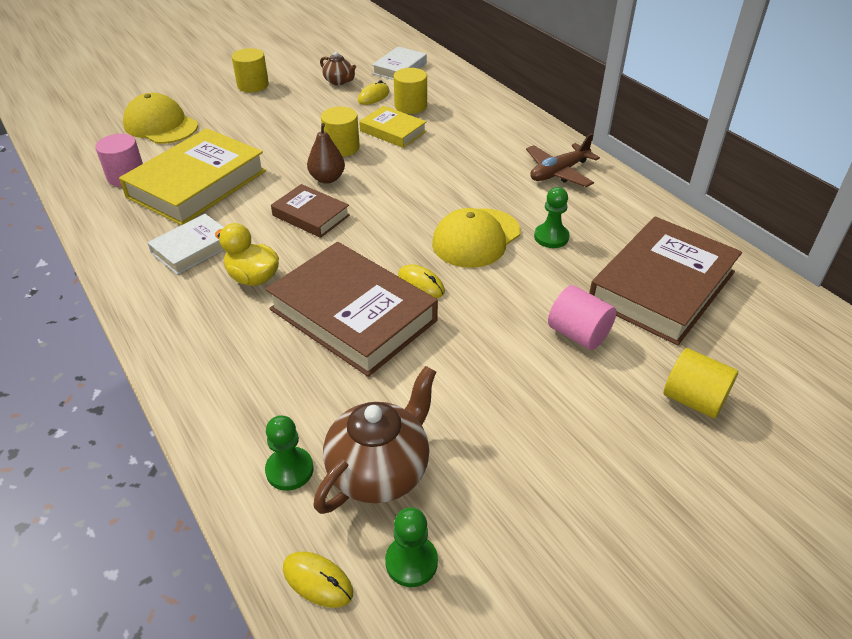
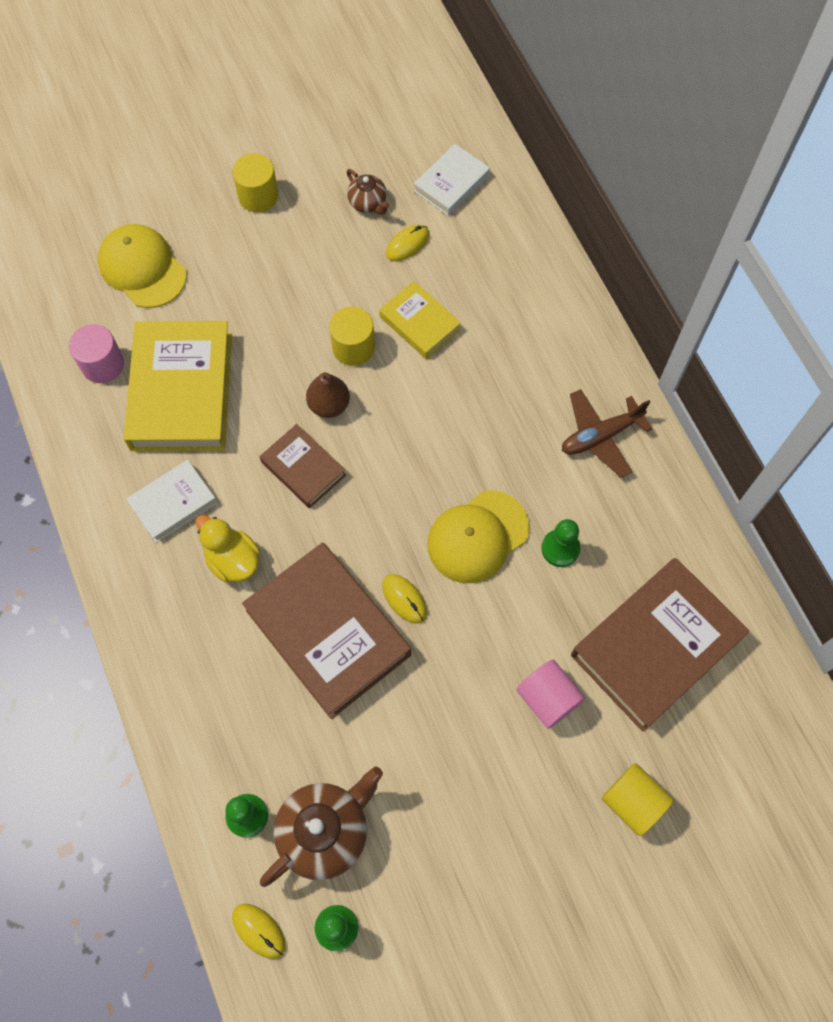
camera: 10 degrees right, 25 degrees up
yellow book [119,128,266,225] -> yellow book turned 45 degrees counterclockwise [124,321,232,451]
yellow cylinder [394,68,427,114] -> none

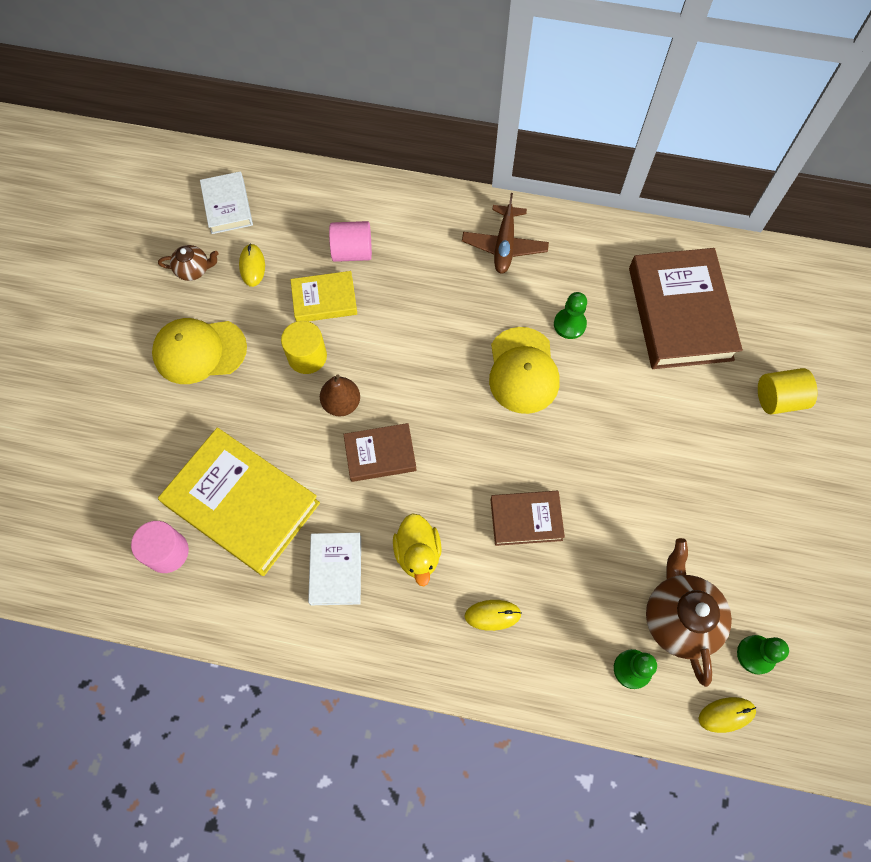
camera: 55 degrees left, 0 degrees up
yellow cap [98,224,187,308] -> yellow cap moved to [152,318,247,384]
yellow duck [196,515,260,582] -> yellow duck turned 90 degrees counterclockwise [393,513,442,586]
yellow cylinder [232,153,279,212] -> none
brown book [242,542,411,719] -> brown book [490,491,565,546], size x0.53
yellow mouse [382,574,427,624] -> yellow mouse moved to [465,600,522,631]
pink cylinder [516,660,585,729] -> pink cylinder moved to [329,221,372,262]

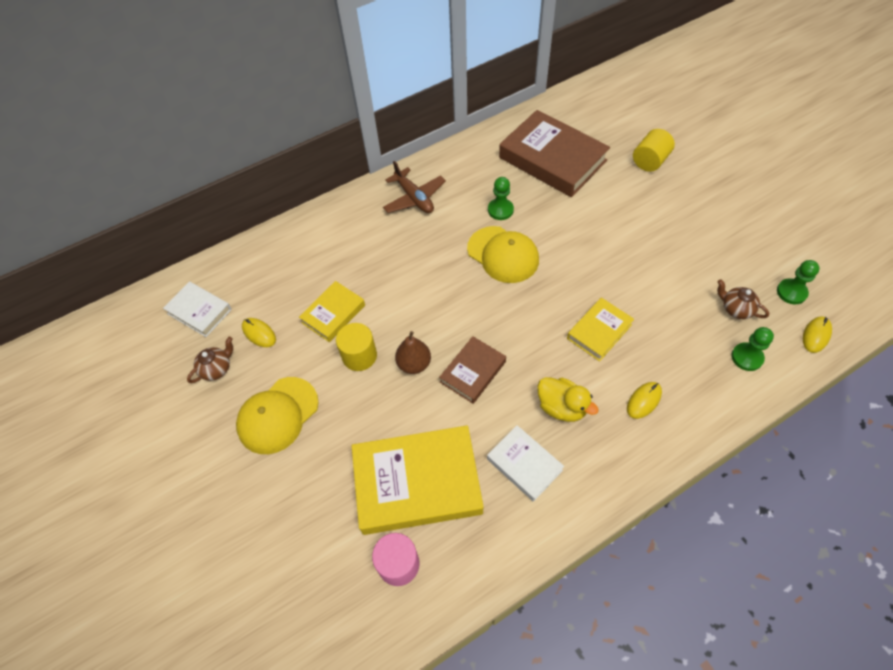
camera: 40 degrees left, 10 degrees down
pink cylinder [329,221,372,262] -> none
brown book [490,491,565,546] -> yellow book [567,298,634,361]
brown teapot [646,538,732,687] -> brown teapot [717,279,769,319], size x0.54

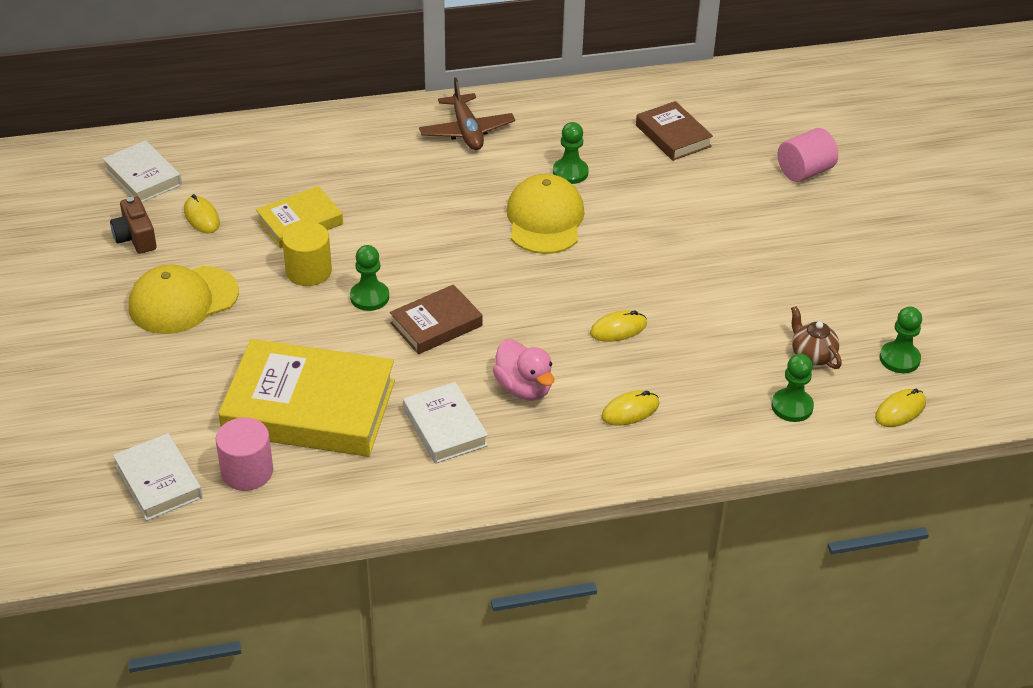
camera: 15 degrees right, 15 degrees down
brown teapot [187,337,233,383] -> brown camera [110,197,157,254]
brown pear [395,331,431,374] -> green pawn [350,245,389,311]
yellow cap [467,226,539,283] -> yellow cap turned 150 degrees counterclockwise [506,174,585,254]
brown book [499,110,610,197] -> brown book [636,101,713,161], size x0.53
yellow duck [537,377,599,422] -> pink duck [493,339,554,400]
yellow book [567,298,634,361] -> yellow mouse [590,310,647,342]
yellow cylinder [633,129,675,172] -> pink cylinder [778,128,838,182]
none -> white book [113,433,203,521]

